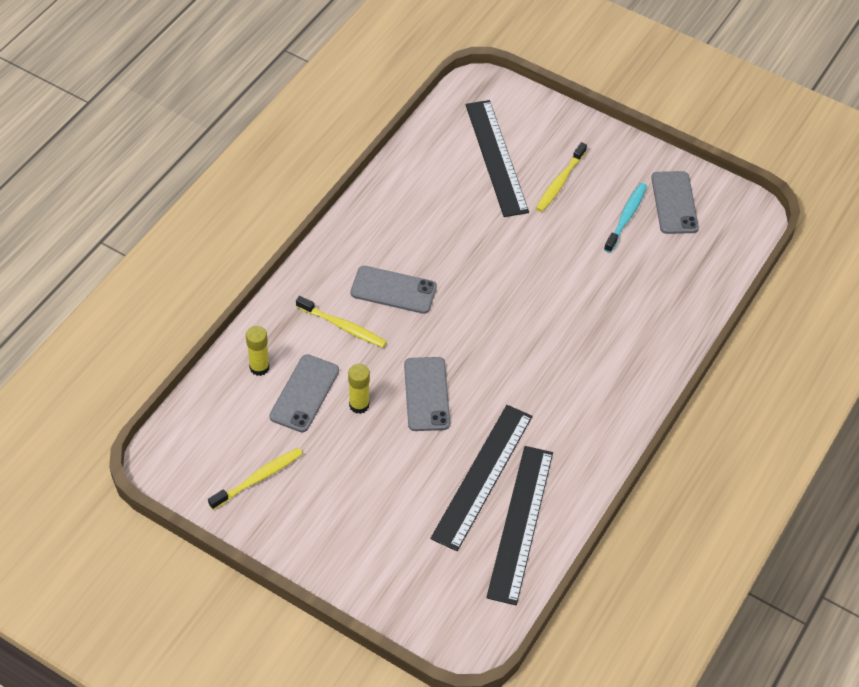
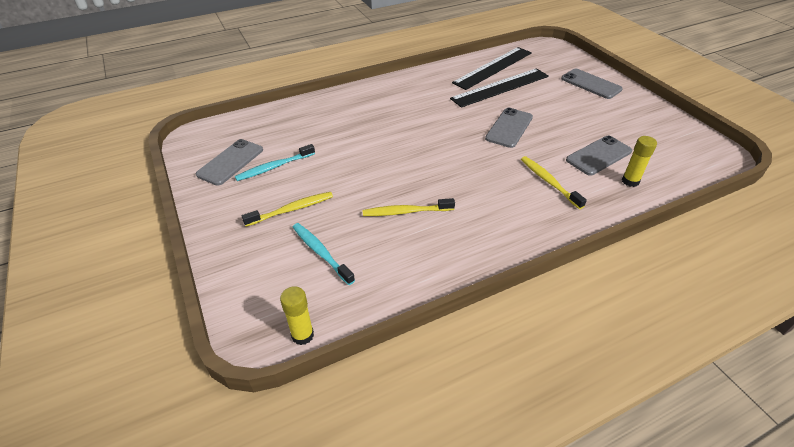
camera: 145 degrees left, 10 degrees down
yellow toothbrush [208,447,303,510] -> yellow toothbrush moved to [363,198,455,216]
yellow glue stick [348,364,370,414] -> yellow glue stick moved to [280,286,314,345]
grey phone [350,266,437,314] -> grey phone moved to [561,68,623,99]
black ruler [466,100,529,217] -> turquoise toothbrush [293,223,355,285]

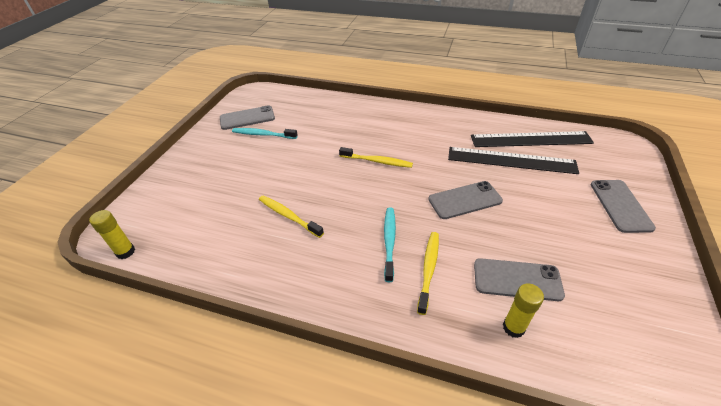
camera: 45 degrees right, 0 degrees up
yellow toothbrush [242,192,333,227] -> yellow toothbrush moved to [339,147,413,168]
turquoise toothbrush [293,223,355,285] -> turquoise toothbrush moved to [384,207,396,282]

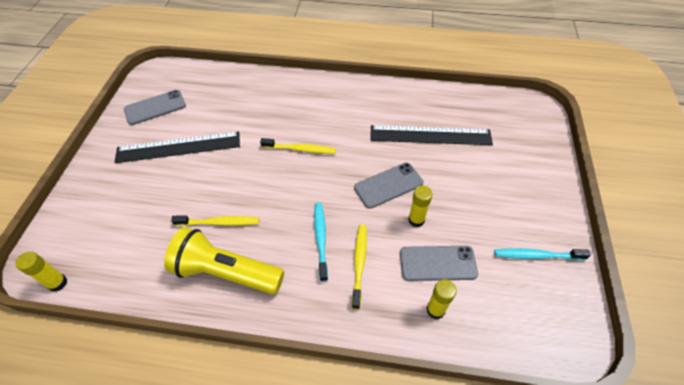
camera: 10 degrees left, 10 degrees up
turquoise toothbrush [232,128,298,139] -> turquoise toothbrush moved to [494,248,591,260]
yellow toothbrush [259,196,324,238] -> yellow toothbrush turned 150 degrees clockwise [171,215,259,226]
black ruler [471,131,594,147] -> black ruler moved to [114,131,240,163]
grey phone [591,180,656,233] -> none
none -> yellow flashlight [164,227,284,294]
none -> yellow glue stick [408,186,433,227]

